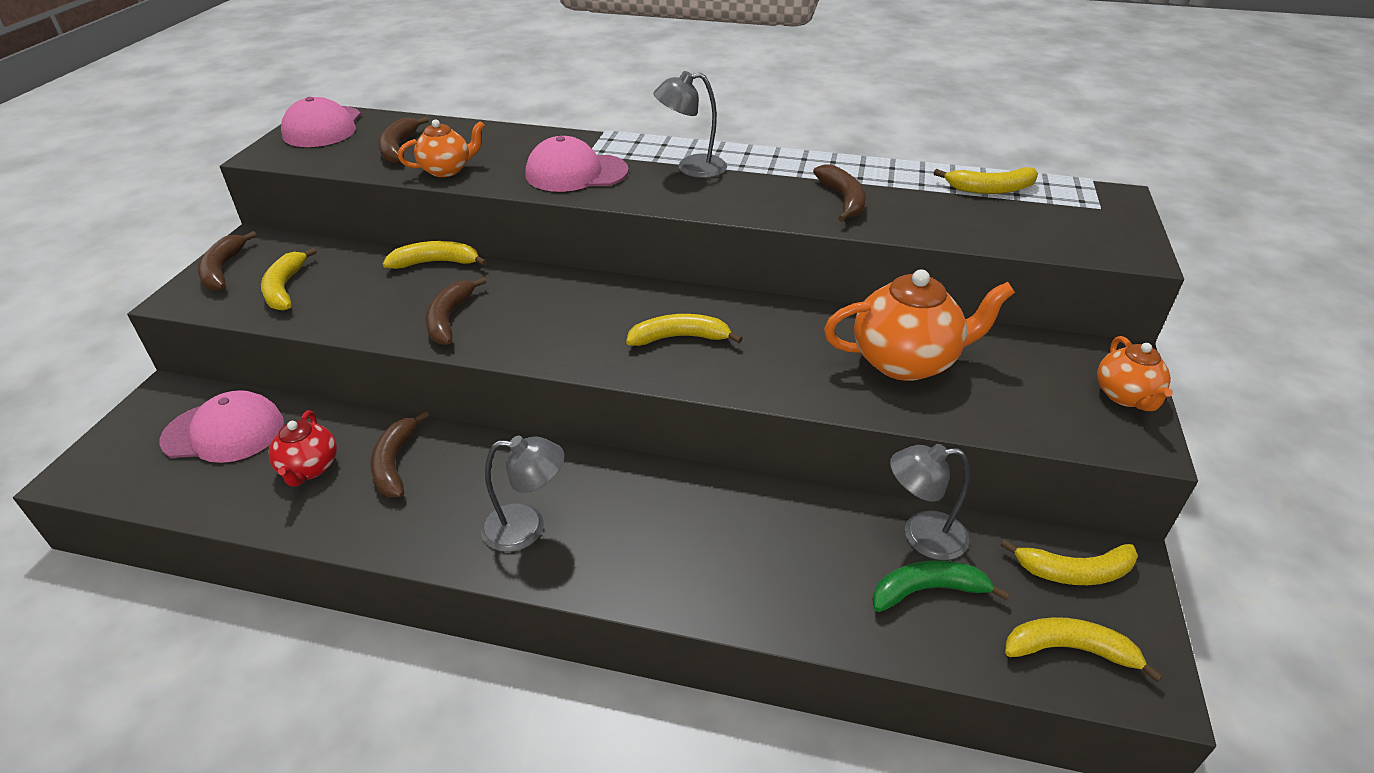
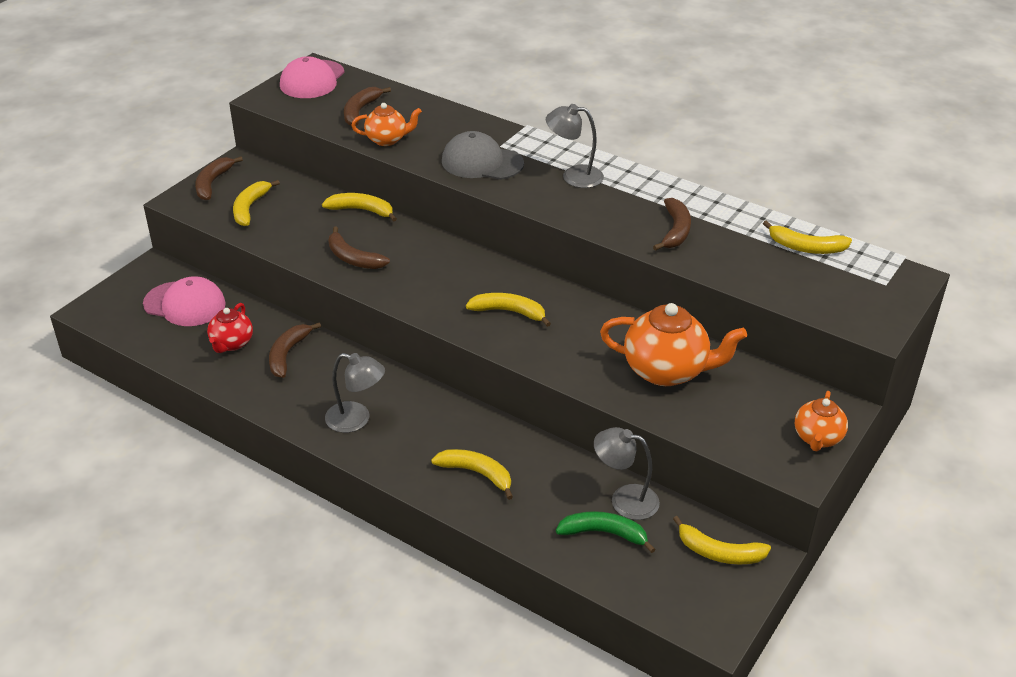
camera: 20 degrees right, 0 degrees up
brown banana [425,277,486,345] -> brown banana turned 75 degrees counterclockwise [328,226,390,269]
pink cap [526,136,629,192] -> grey cap [442,131,524,180]
yellow banana [1005,617,1163,682] -> yellow banana moved to [431,449,513,500]

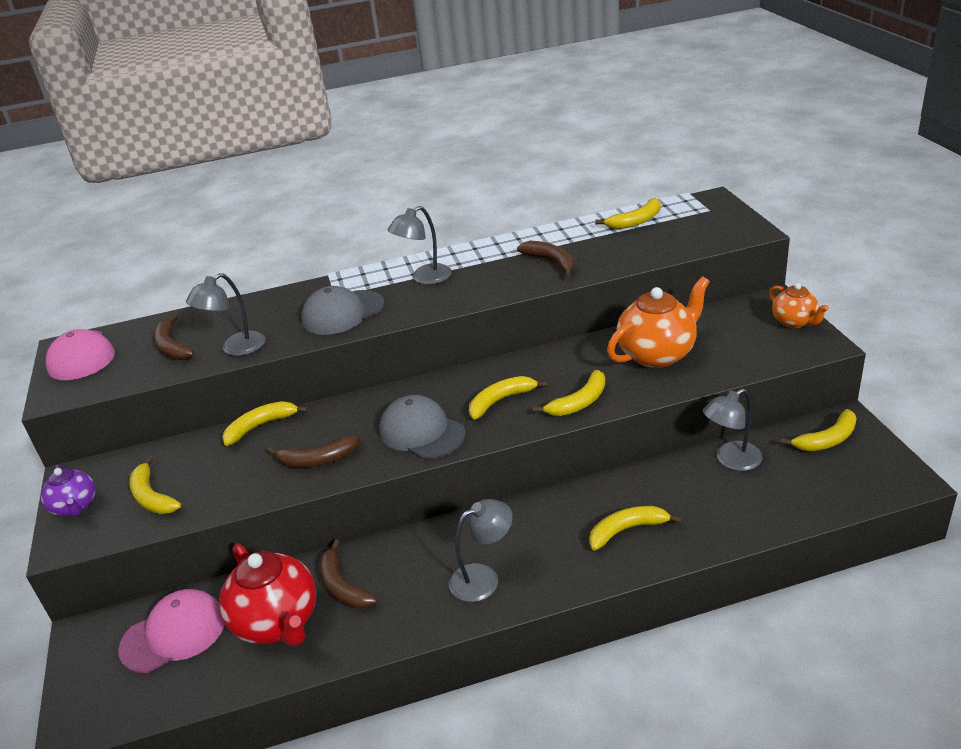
camera: 45 degrees left, 5 degrees down
brown banana [195,156,243,200] -> purple teapot [41,465,96,517]
red teapot [207,303,253,353] -> red teapot [219,544,316,646], size x1.73
orange teapot [351,103,422,146] -> grey lamp [186,273,265,356]
green banana [556,511,656,553] -> none
none -> grey cap [379,395,466,459]
none -> yellow banana [533,370,605,416]

